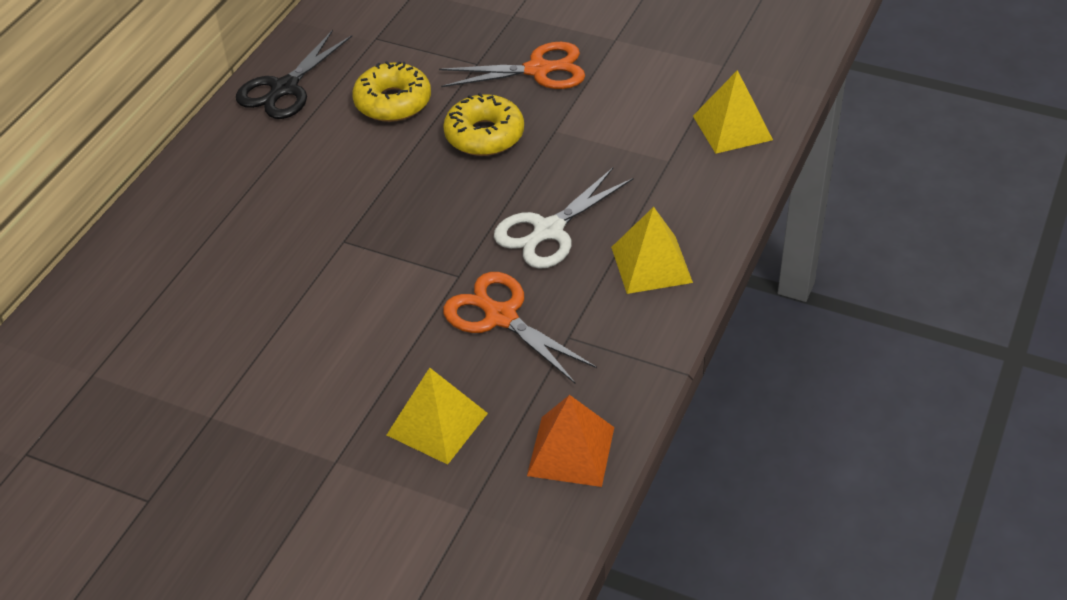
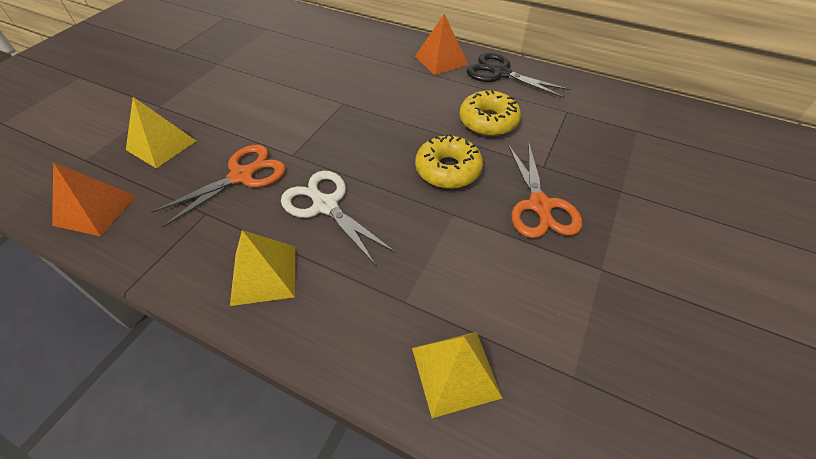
camera: 90 degrees right, 5 degrees up
none -> orange pyramid [415,14,468,75]

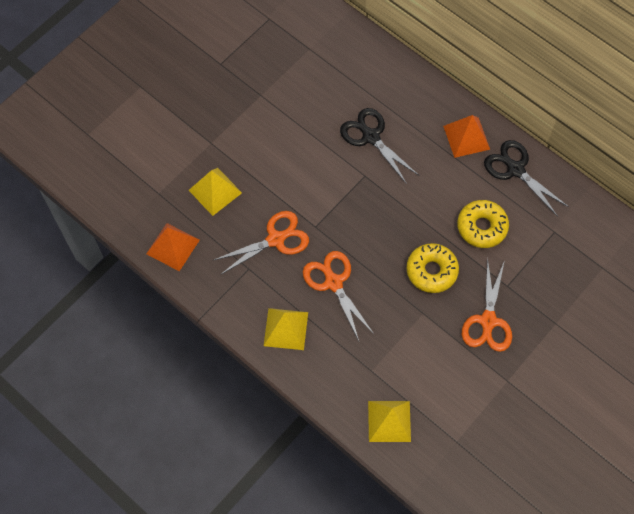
camera: 15 degrees right, 15 degrees up
white scissors [281,171,396,266] -> orange scissors [303,251,374,341]
none -> black scissors [340,108,418,184]

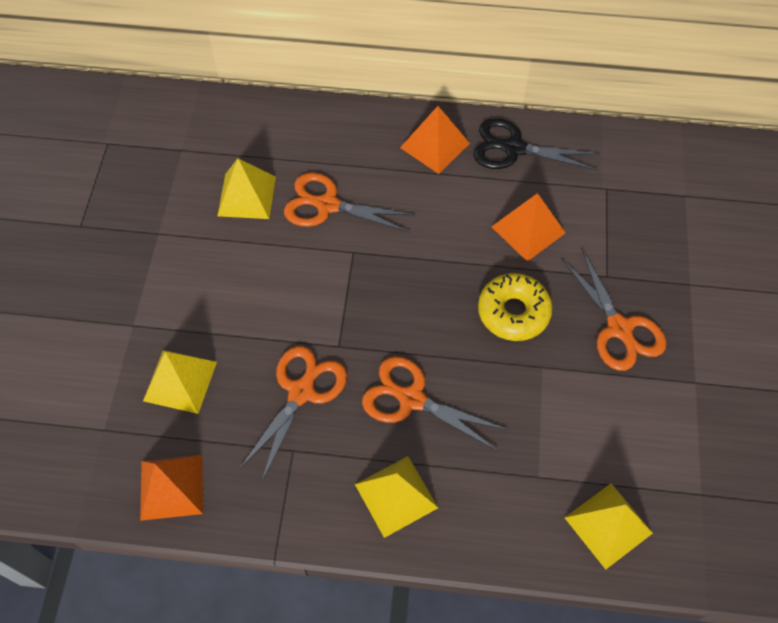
camera: 35 degrees left, 5 degrees down
black scissors [340,108,418,184] -> orange scissors [284,172,415,233]
yellow donut [457,200,509,248] -> orange pyramid [491,193,565,262]
none -> yellow pyramid [217,158,276,219]

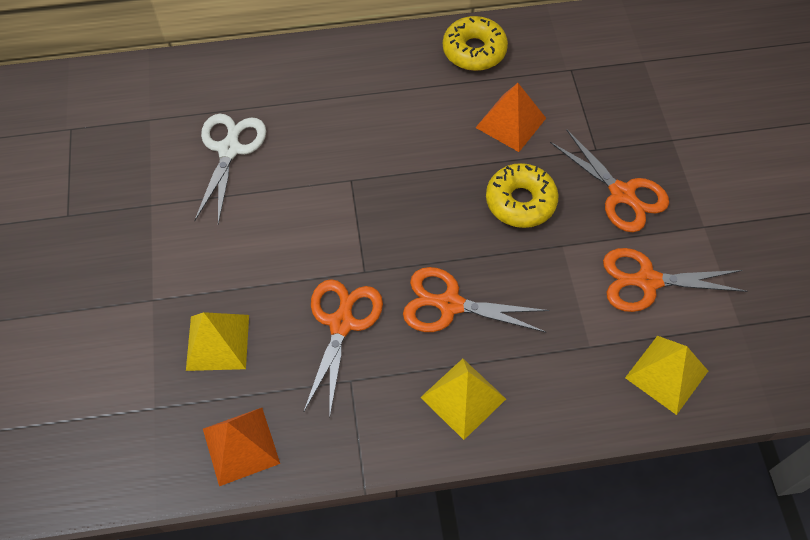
camera: 15 degrees left, 0 degrees up
yellow pyramid [217,158,276,219] -> white scissors [194,114,266,224]
orange scissors [284,172,415,233] -> orange scissors moved to [603,248,748,312]
orange pyramid [400,106,470,174] -> none
black scissors [473,118,600,171] -> yellow donut [443,16,508,71]

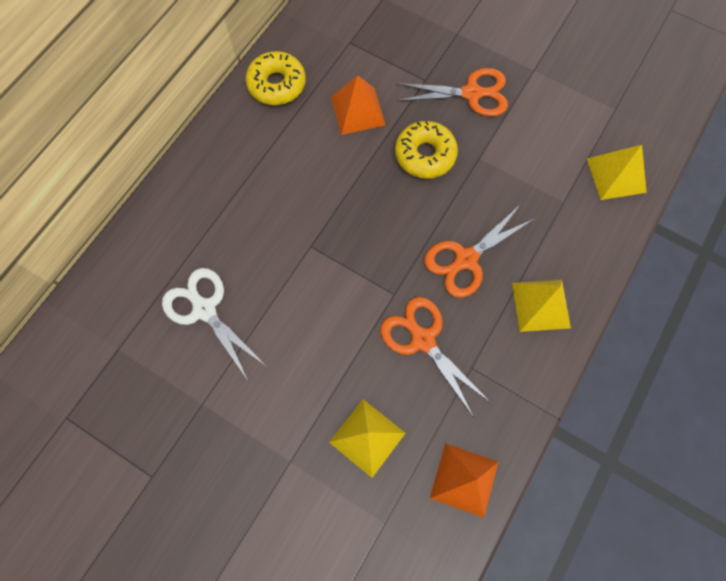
camera: 50 degrees left, 10 degrees up
orange scissors [603,248,748,312] -> none

